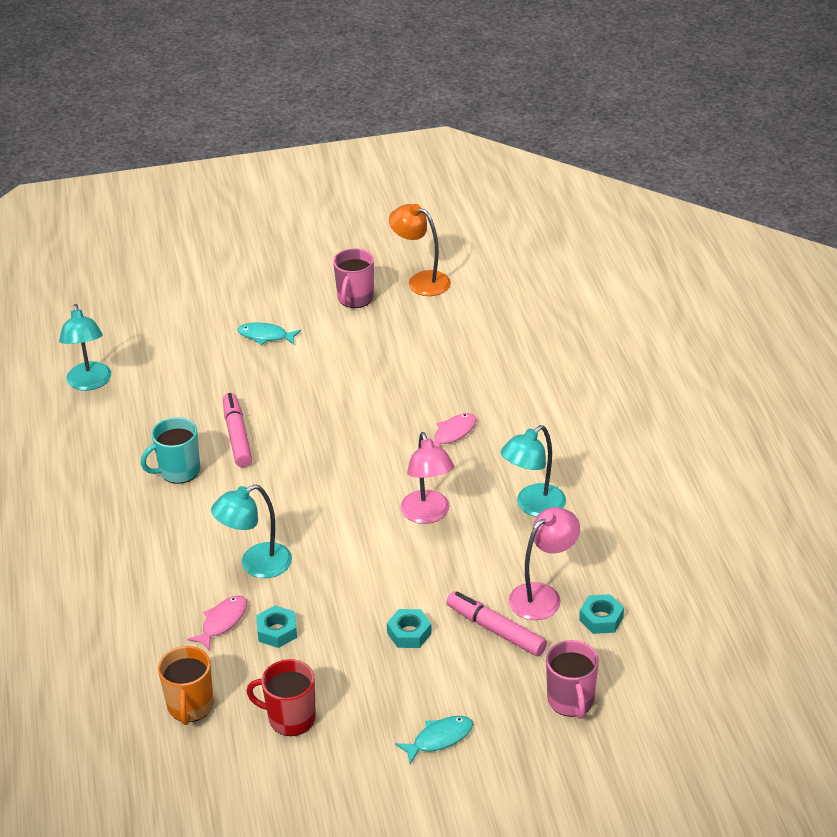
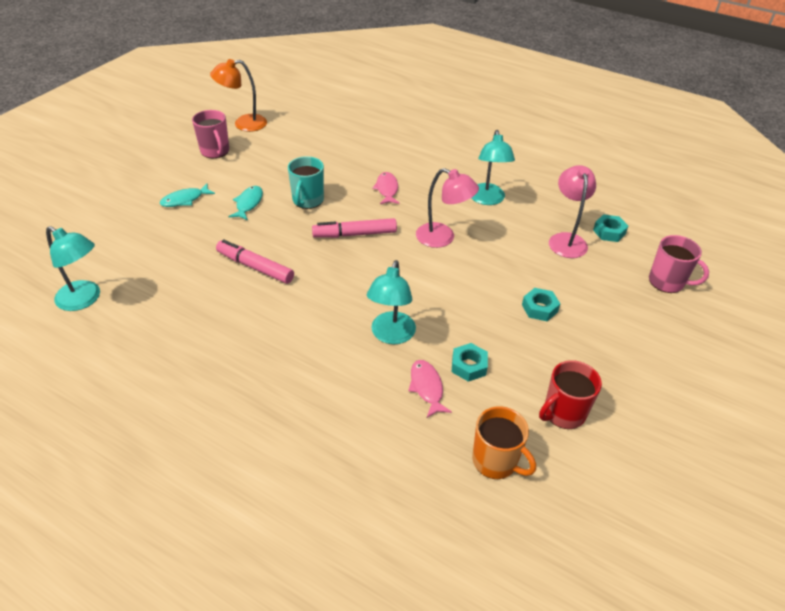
camera: 50 degrees left, 5 degrees up
turquoise mug [141,417,200,484] -> turquoise mug moved to [288,156,324,209]
turquoise fish [395,716,473,765] -> turquoise fish moved to [228,186,263,220]
pink marker [446,591,547,657] -> pink marker moved to [312,218,397,238]

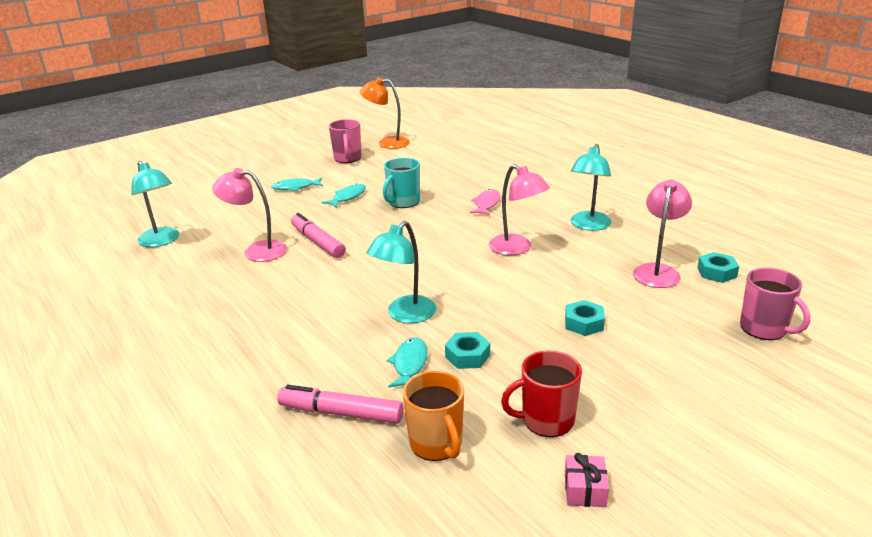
camera: 25 degrees right, 15 degrees down
pink marker [312,218,397,238] -> pink marker moved to [277,385,404,424]
pink fish [408,360,452,418] -> turquoise fish [387,337,428,388]
none -> pink lamp [212,168,287,262]
none -> pink gift [565,453,609,507]

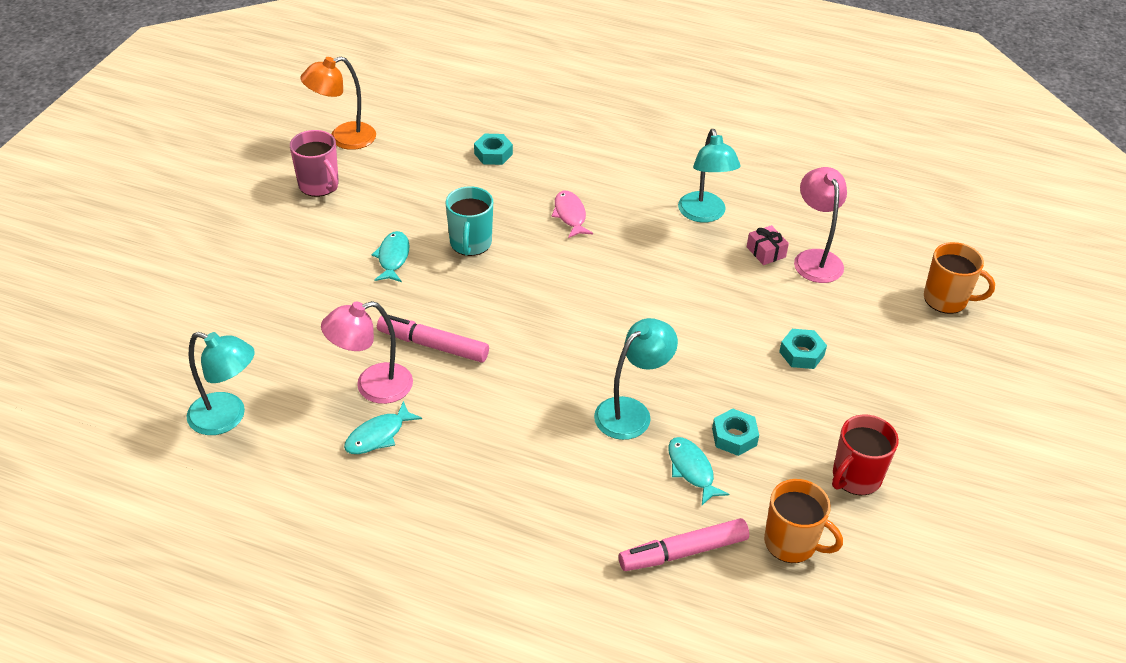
camera: 35 degrees left, 15 degrees up
turquoise fish [271,178,323,191] -> turquoise fish moved to [344,401,422,454]
turquoise lamp [366,221,436,323] -> turquoise lamp turned 135 degrees counterclockwise [594,318,678,440]
pink lamp [489,164,550,256] -> none
pink gift [565,453,609,507] -> pink gift moved to [747,225,789,265]
turquoise nut [697,252,739,283] -> turquoise nut moved to [474,134,513,165]
pink mug [740,267,810,340] -> orange mug [924,242,995,314]

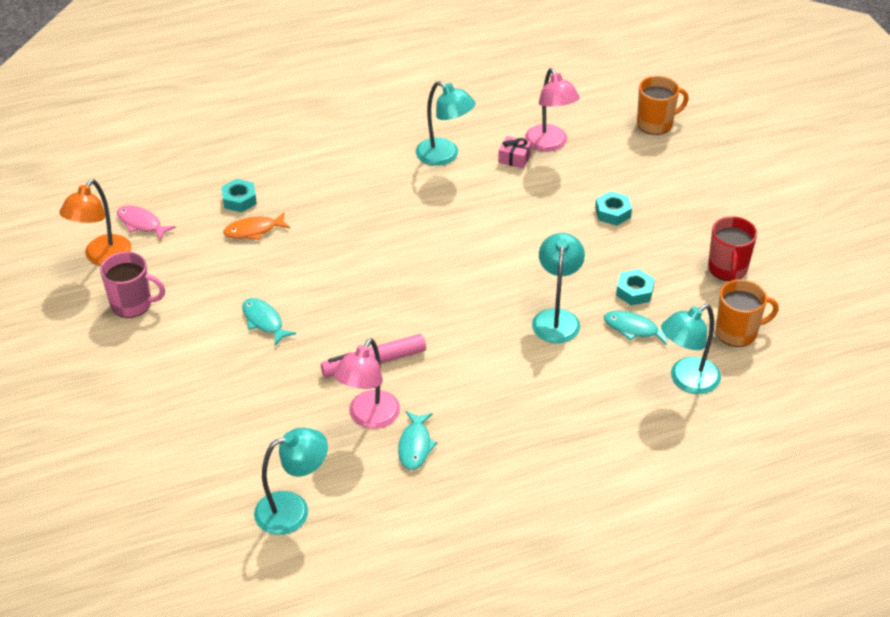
camera: 40 degrees left, 0 degrees up
turquoise mug [446,186,493,256] -> none
pink fish [551,191,593,238] -> pink fish moved to [117,205,176,240]
pink marker [619,518,749,571] -> turquoise lamp [661,304,721,394]
pink lamp [794,167,847,283] -> pink lamp turned 150 degrees counterclockwise [525,68,580,152]
none -> orange fish [223,212,290,240]

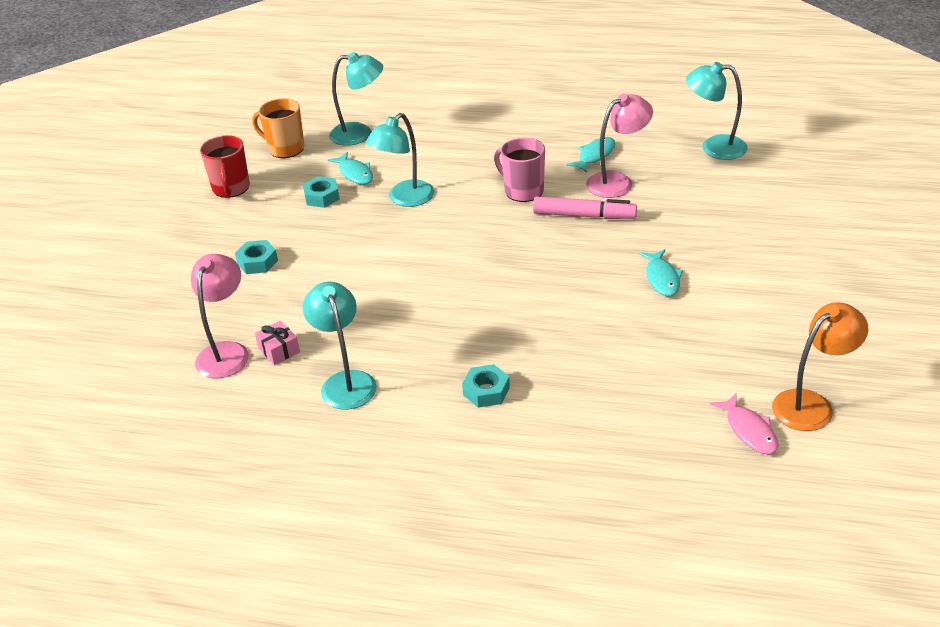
camera: 145 degrees left, 5 degrees down
pink mug [100,252,165,318] -> pink mug moved to [494,138,545,202]
turquoise nut [221,179,257,212] -> turquoise nut moved to [462,364,510,408]
orange fish [223,212,290,240] -> none
orange mug [637,76,689,135] -> none
red mug [708,216,757,281] -> red mug turned 135 degrees clockwise [200,135,250,198]

